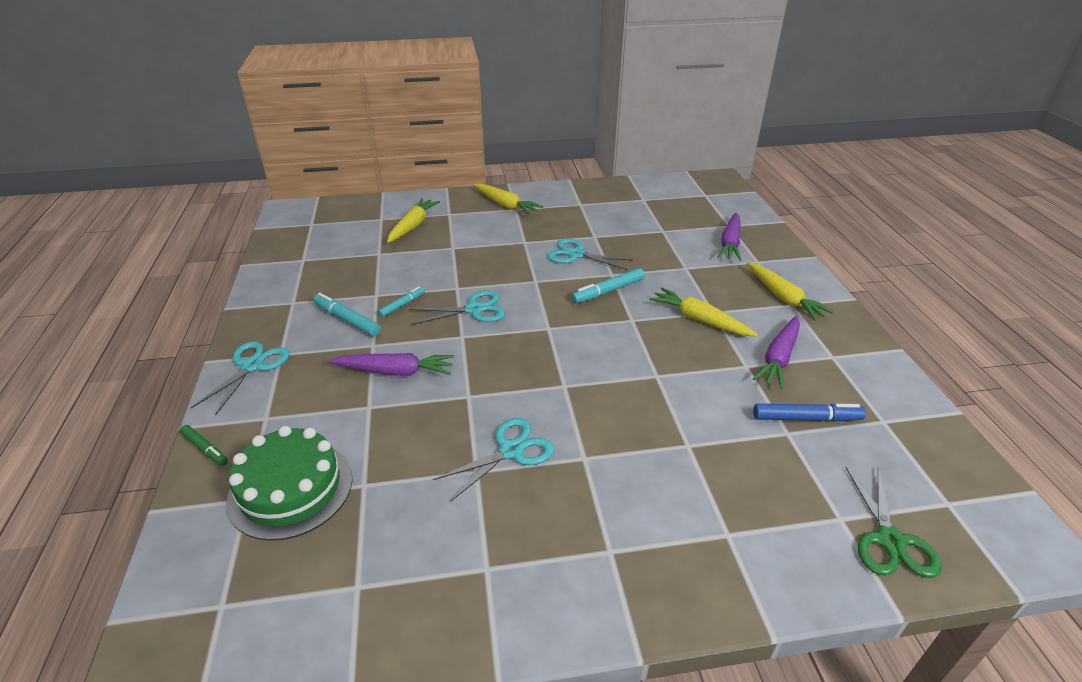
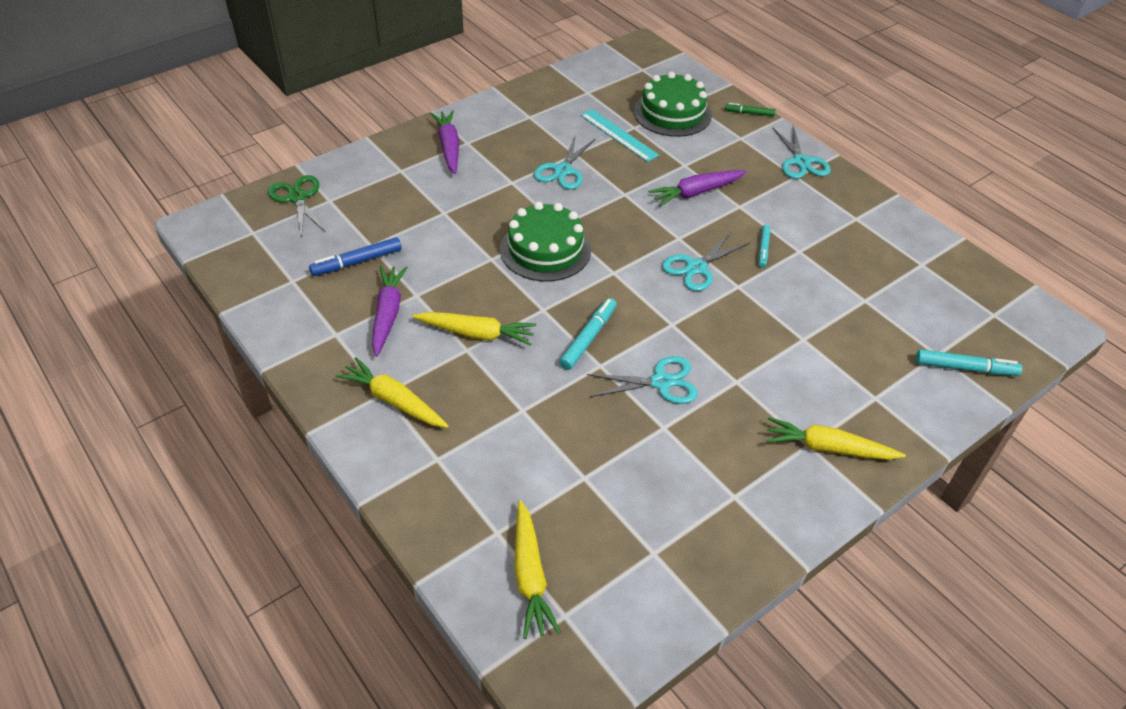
camera: 150 degrees right, 10 degrees up
turquoise marker [313,293,381,336] -> turquoise marker moved to [916,349,1022,376]
yellow carrot [387,198,440,243] -> yellow carrot moved to [514,500,561,639]
purple carrot [717,212,741,261] -> purple carrot moved to [430,110,459,174]
none -> green cake [500,202,591,282]
none -> turquoise ruler [580,109,659,162]

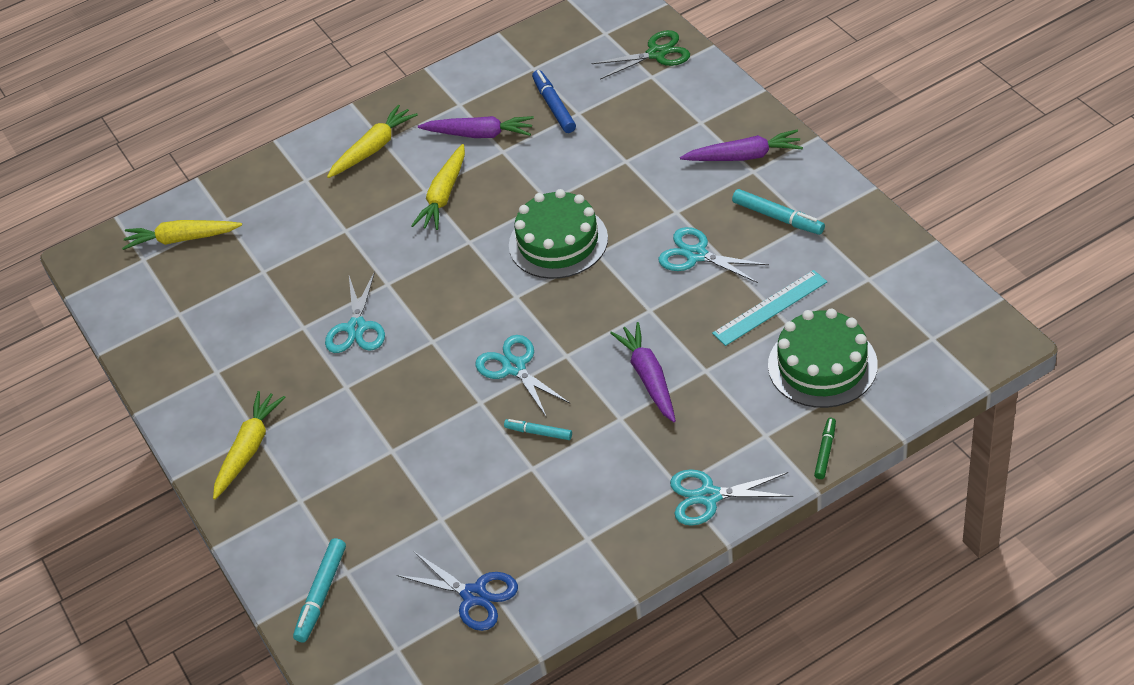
camera: 105 degrees right, 0 degrees up
turquoise marker [559,298,617,370] -> turquoise marker moved to [732,189,825,235]
none -> blue scissors [397,551,518,631]

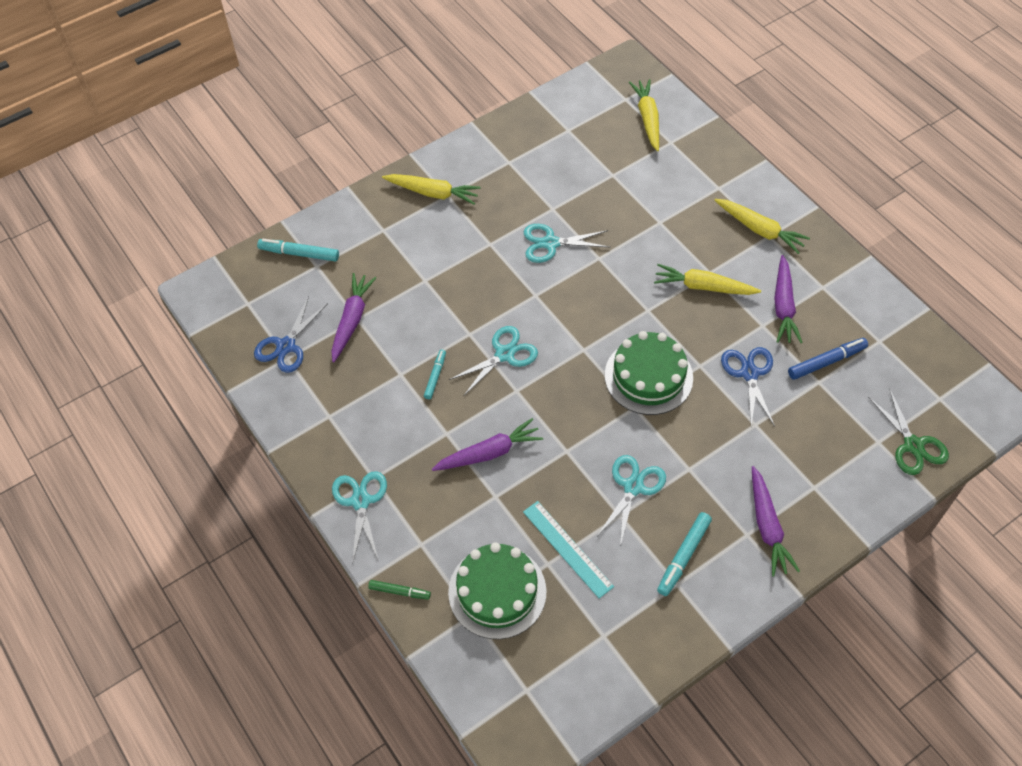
camera: 80 degrees right, 10 degrees up
none -> purple carrot [331,273,376,362]
none -> blue scissors [721,347,775,427]

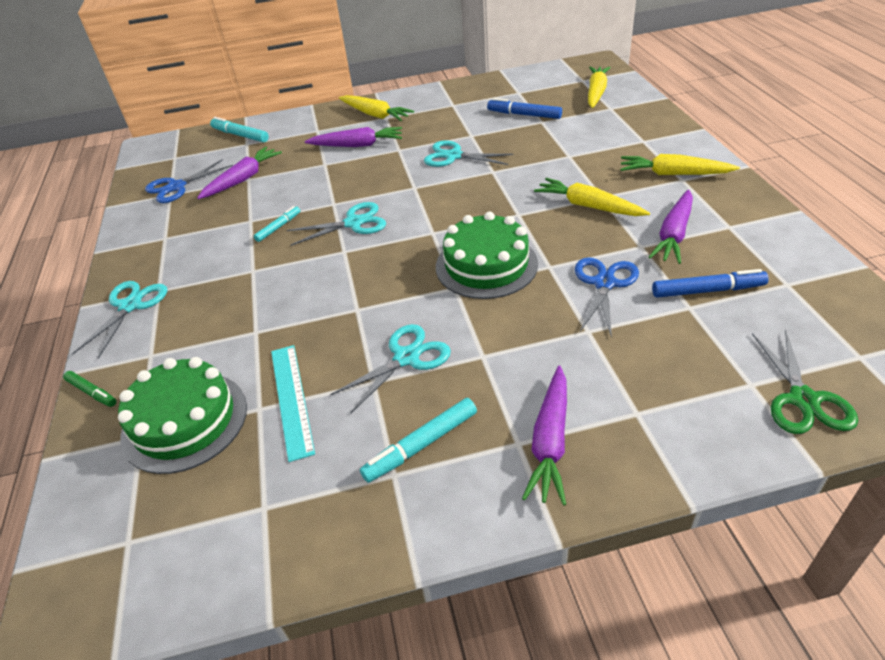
camera: 25 degrees right, 15 degrees down
purple carrot [432,418,543,471] -> purple carrot moved to [305,127,402,147]
yellow carrot [715,199,810,254] -> yellow carrot turned 135 degrees clockwise [620,154,740,175]
none -> blue marker [487,98,562,119]

